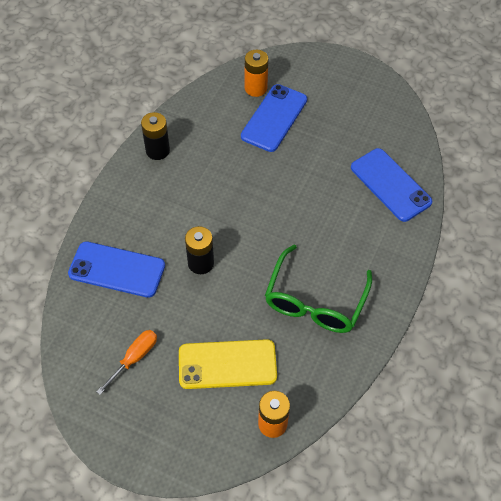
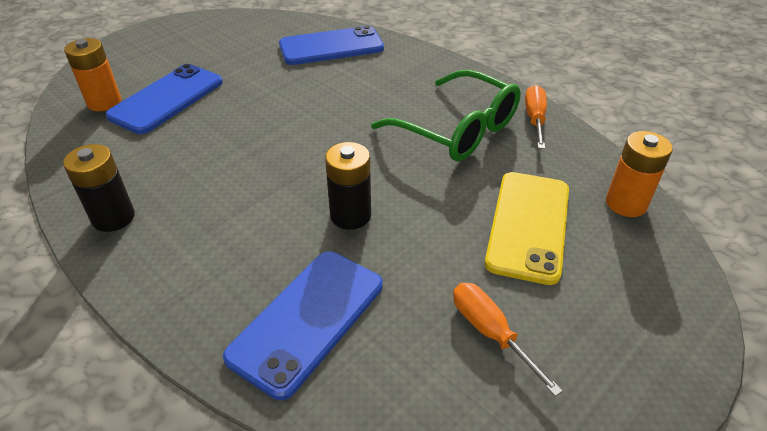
camera: 70 degrees left, 15 degrees down
blue phone [241,84,307,152] -> blue phone turned 75 degrees clockwise [106,64,223,134]
none -> orange screwdriver [525,85,547,149]

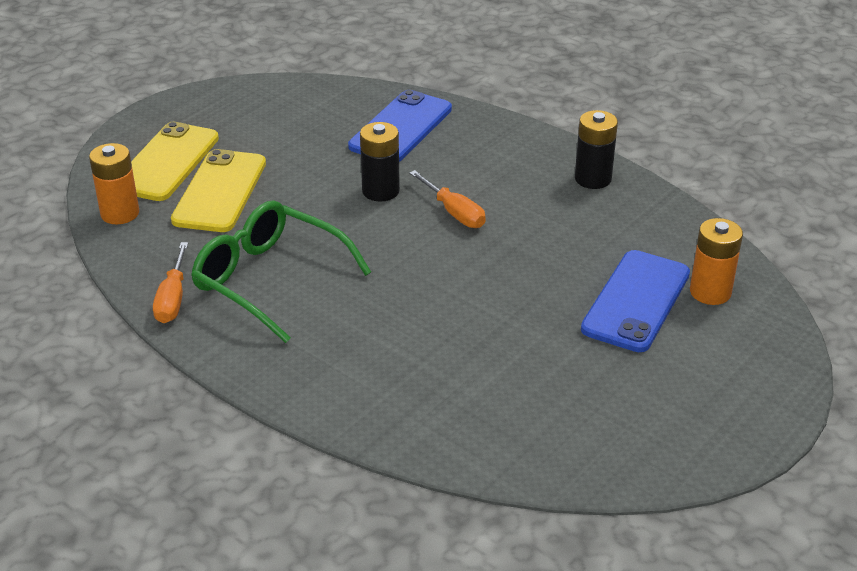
camera: 175 degrees right, 5 degrees down
blue phone [279,25,384,65] -> none
orange screwdriver [453,283,563,397] -> orange screwdriver moved to [409,170,486,228]
none -> yellow phone [131,122,219,201]

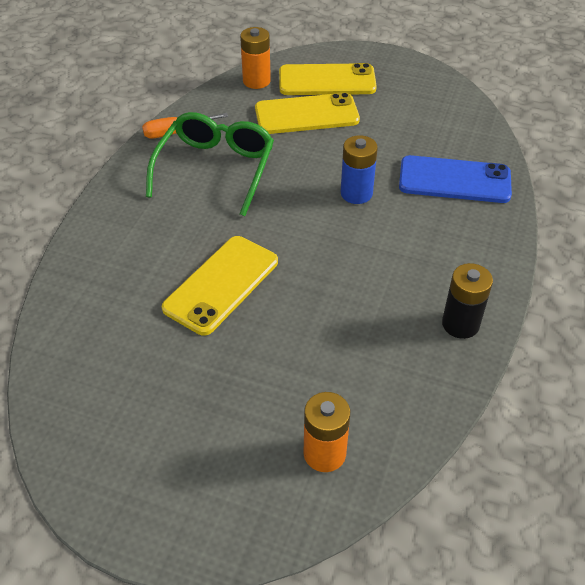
camera: 70 degrees right, 10 degrees up
black battery [360,122,400,202] -> blue battery [341,135,378,204]
orange screwdriver [409,170,486,228] -> none
blue phone [581,250,690,352] -> none
none -> yellow phone [162,236,278,335]

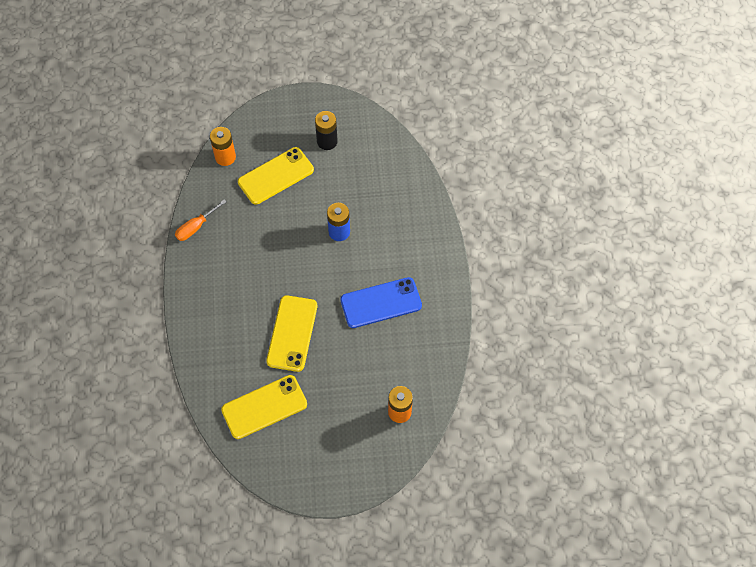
camera: 25 degrees left, 15 degrees up
green glasses [146,112,274,216] -> none
yellow phone [279,63,377,95] -> yellow phone moved to [221,375,307,439]
blue phone [399,155,512,203] -> blue phone moved to [340,277,422,328]
black battery [442,263,493,339] -> black battery moved to [315,111,338,150]

